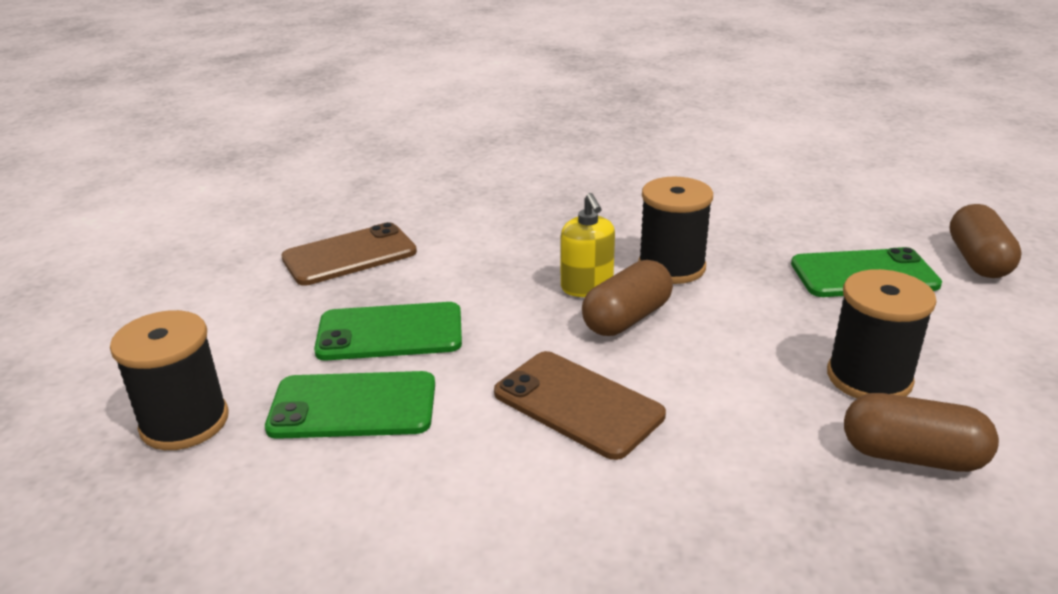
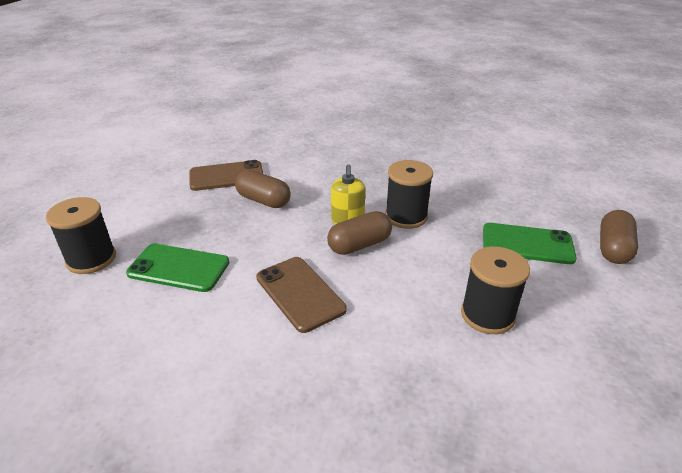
camera: 15 degrees right, 5 degrees up
green phone [314,302,462,361] -> none
brown capsule [844,393,999,472] -> brown capsule moved to [235,170,291,208]

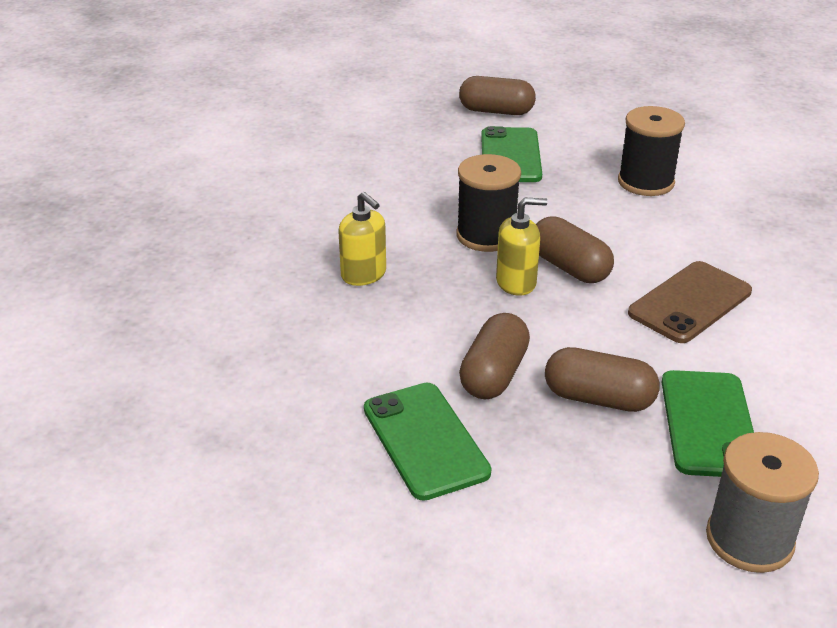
camera: 100 degrees left, 0 degrees up
black spool [46,197,116,274] -> grey spool [706,432,819,573]
brown phone [189,160,263,191] -> green phone [364,383,491,501]
none -> yellow soap dispenser [339,192,386,286]
none -> brown capsule [545,347,660,412]

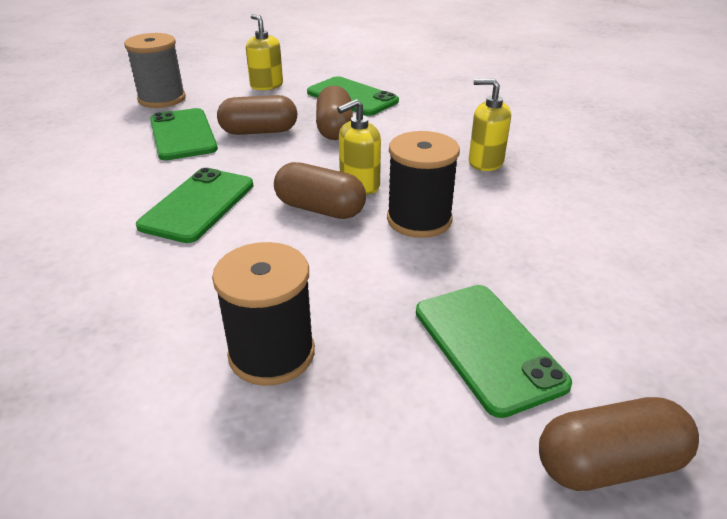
camera: 155 degrees right, 0 degrees up
brown phone [628,261,752,343] -> green phone [136,168,253,243]
none -> yellow soap dispenser [246,14,283,90]

